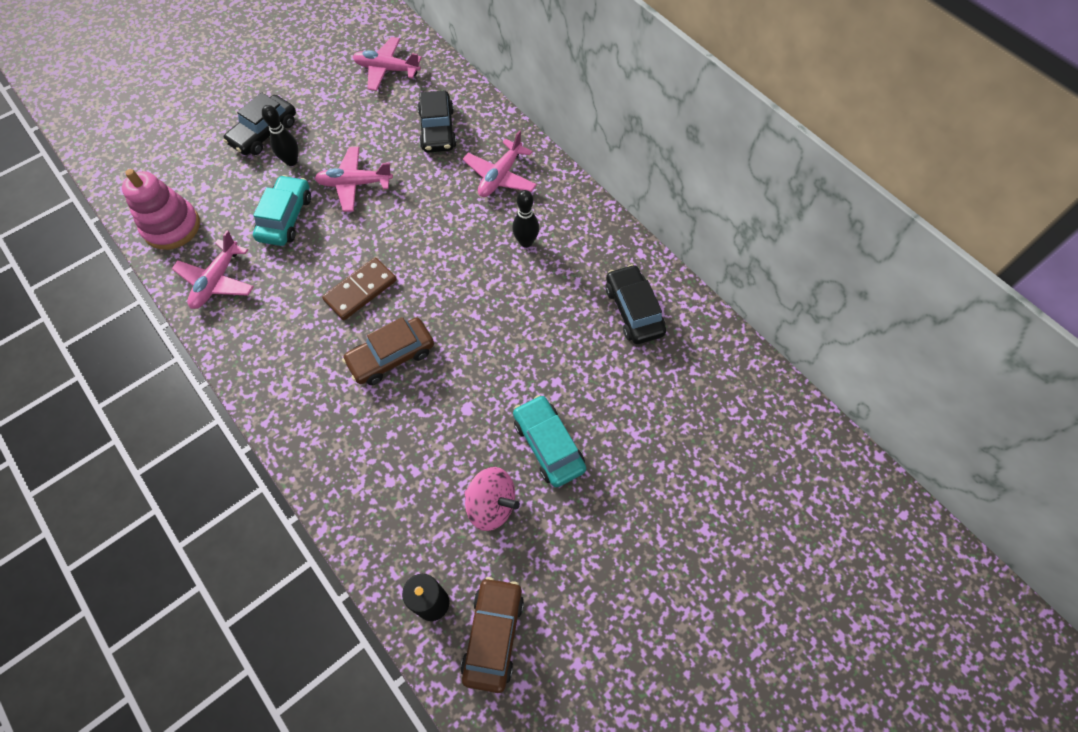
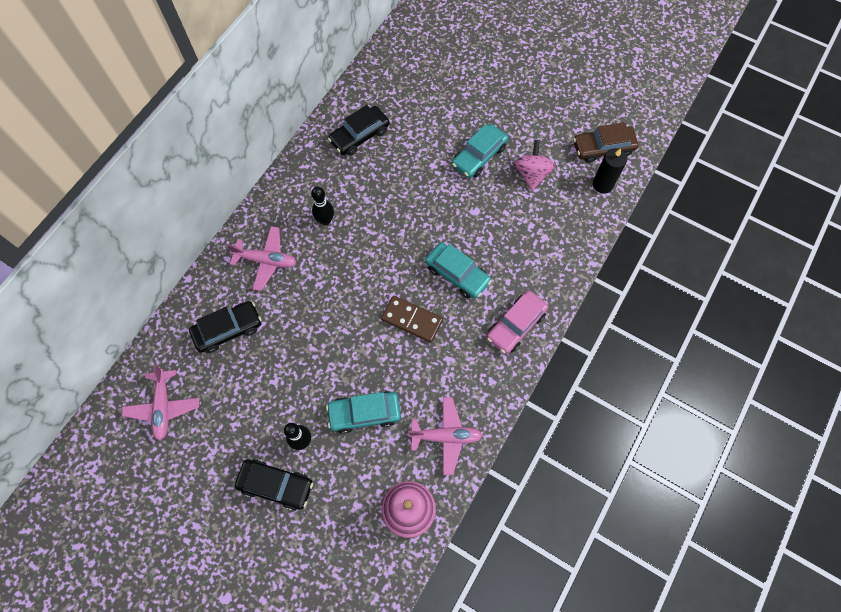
camera: 110 degrees left, 5 degrees up
pink plane [315,147,393,212] -> none
brown car [342,317,434,385] -> turquoise car [425,242,492,299]
none -> pink car [487,290,548,354]

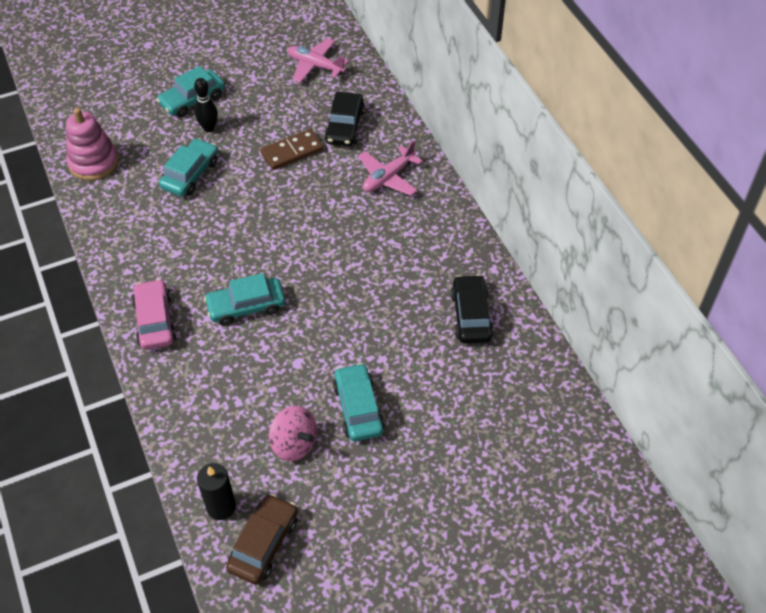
camera: 125 degrees right, 15 degrees down
black car [235,459,313,511] -> turquoise car [156,66,225,117]
black bowling pin [311,186,334,225] -> none
brown domino [381,296,443,343] -> brown domino moved to [261,129,323,170]
pink plane [408,397,483,475] -> none

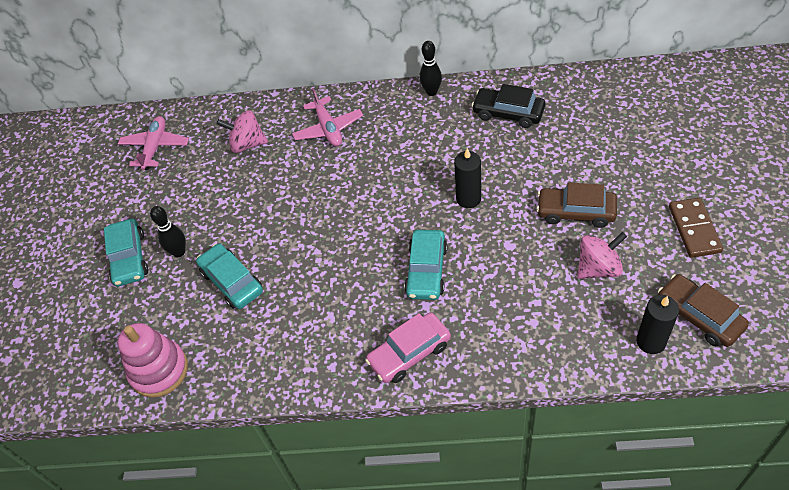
camera: 60 degrees left, 0 degrees up
pink car [132,279,176,350] -> pink car turned 45 degrees counterclockwise [365,313,451,383]
brown domino [261,129,323,170] -> brown domino moved to [669,198,723,258]
pink plane [288,38,349,83] -> pink plane turned 135 degrees clockwise [118,116,189,170]
black car [324,91,365,146] -> pink spinning top [217,110,268,153]
turquoise car [333,363,385,441] -> brown car [537,183,617,228]
none -> black bowling pin [419,41,442,96]
none -> black candle [454,148,481,208]

